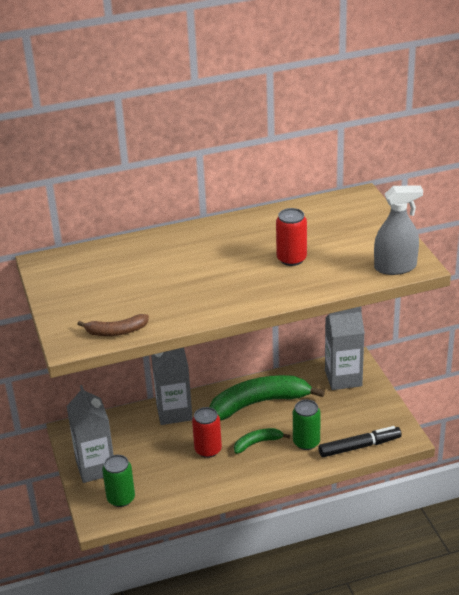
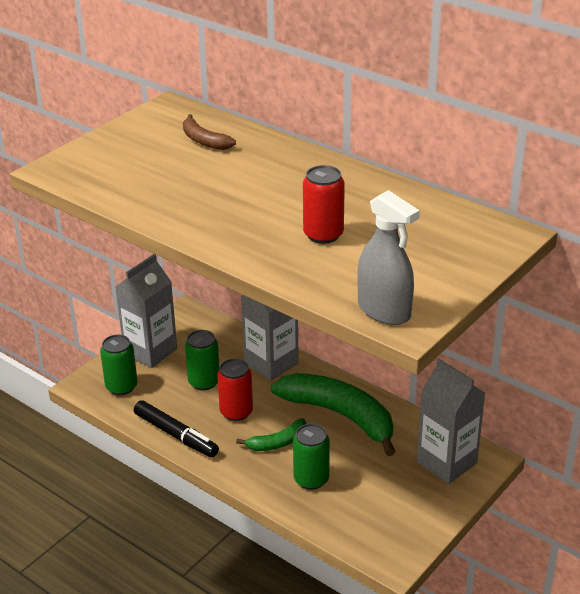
camera: 55 degrees right, 0 degrees up
brown banana [77,314,149,336] -> brown banana moved to [183,114,236,150]
green banana [234,428,290,454] -> green banana turned 120 degrees clockwise [236,418,306,451]
black marker [318,426,402,457] -> black marker moved to [134,400,219,457]
none -> green can [185,330,220,390]

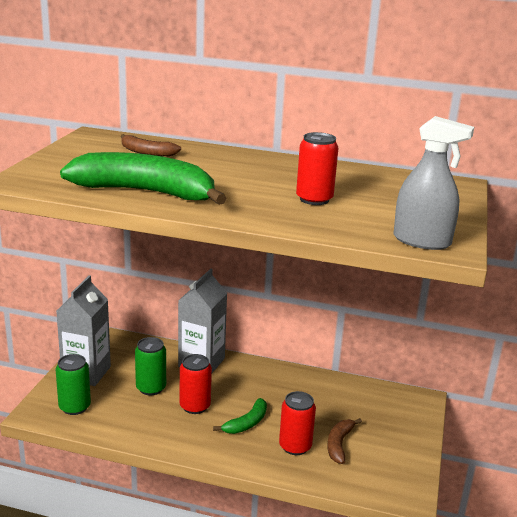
camera: 25 degrees left, 10 degrees down
black marker [134,400,219,457] -> none
green banana [271,373,396,456] -> green banana moved to [60,152,226,205]
green can [293,424,330,490] -> red can [279,391,316,455]
grey carton [417,359,485,484] -> none
none -> brown banana [328,418,362,464]

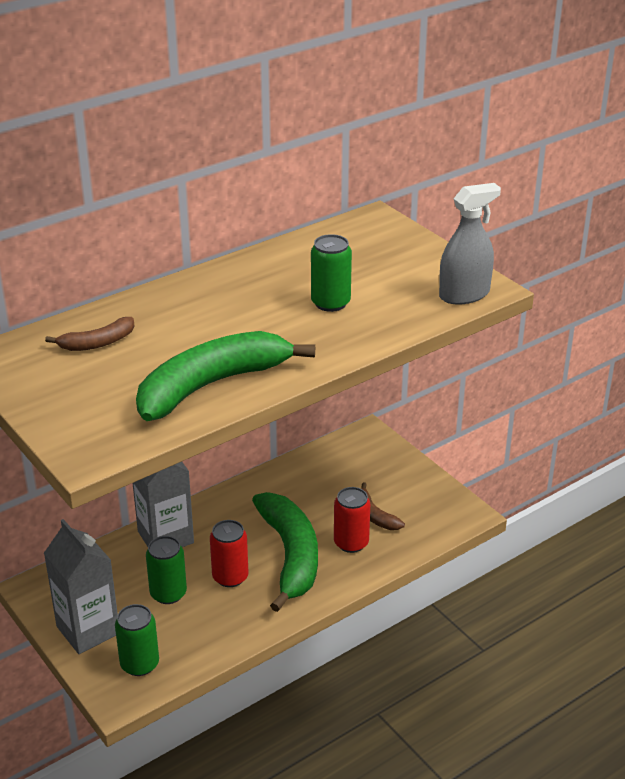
camera: 50 degrees left, 10 degrees up
green banana [213,398,267,434] -> green banana [252,492,318,612], size x2.08
red can [296,132,338,205] -> green can [311,234,352,312]

